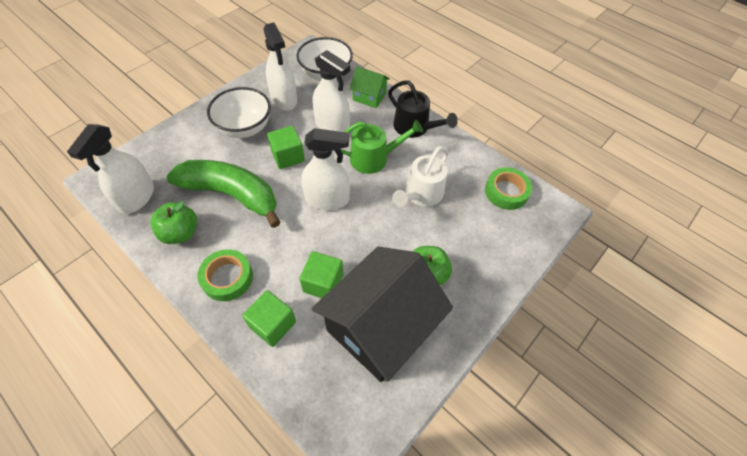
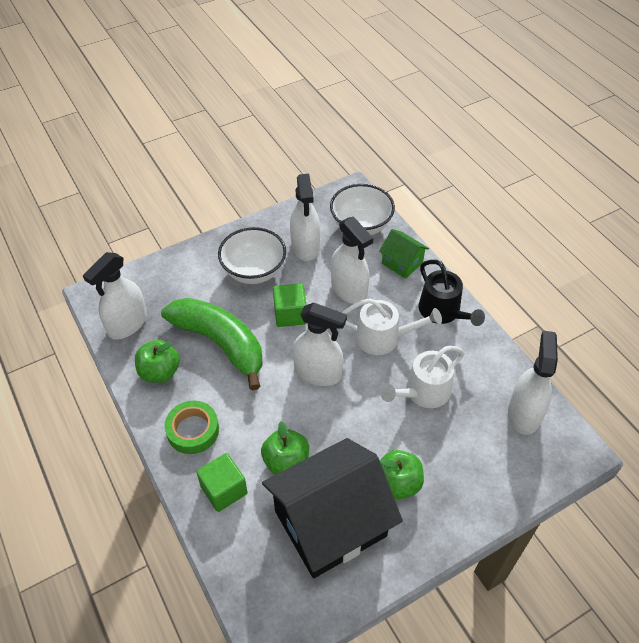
camera: 20 degrees right, 5 degrees down
green cube [299,251,343,298] -> green apple [261,421,309,475]
green watering can [340,120,423,174] -> white watering can [342,298,442,355]
green tape [485,167,532,210] -> white spray bottle [508,330,558,435]

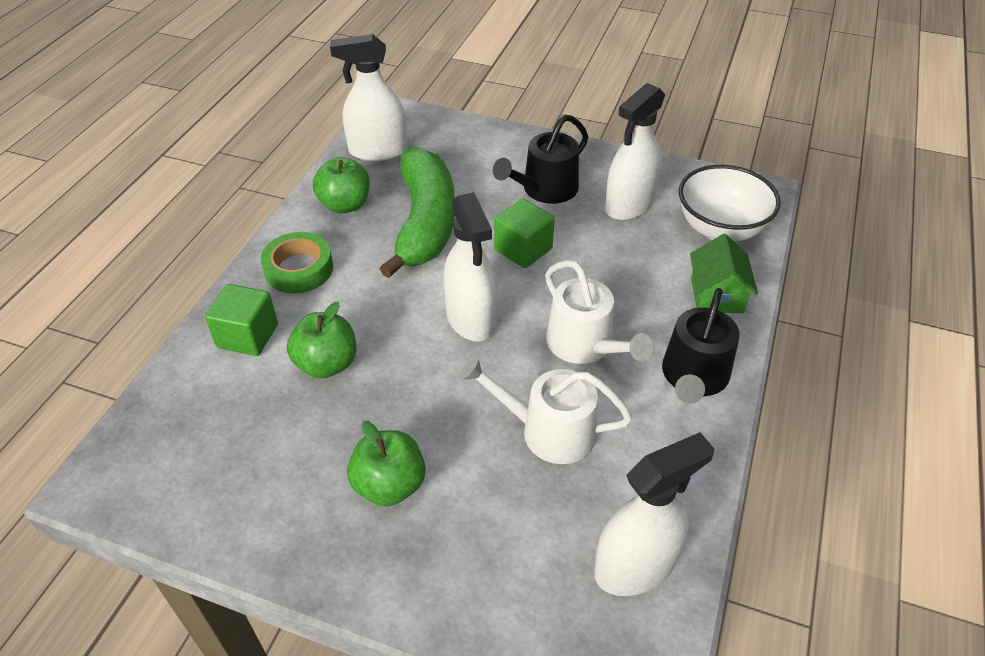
camera: 50 degrees right, 5 degrees down
white bowl [218,227,286,284] -> black watering can [493,115,588,204]
black house [262,438,403,578] -> none
white spray bottle [331,217,373,304] -> none

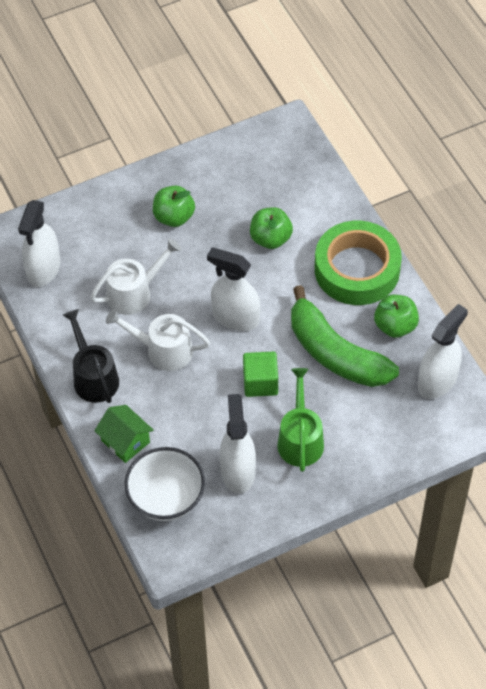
camera: 135 degrees right, 10 degrees up
green cube [205,284,278,356] -> none
green tape [261,232,333,293] -> green tape [315,221,402,305], size x1.75
black watering can [493,115,588,204] -> green watering can [277,368,324,472]

